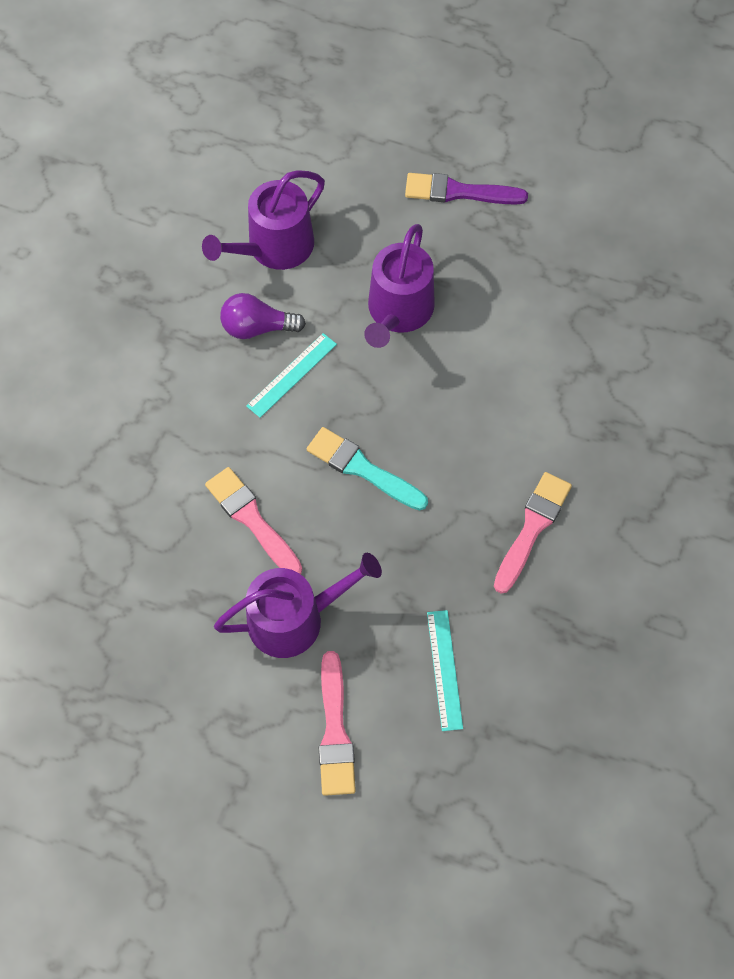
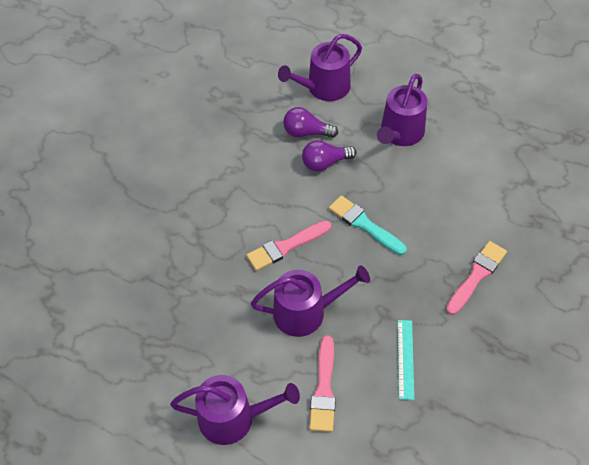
camera: 10 degrees right, 10 degrees down
pink brush [205,467,302,574] -> pink brush turned 90 degrees counterclockwise [246,221,331,271]
turquoise ruler [246,333,337,418] -> purple light bulb [302,140,356,171]
purple brush [405,173,528,205] -> none
none -> purple watering can [170,375,300,445]

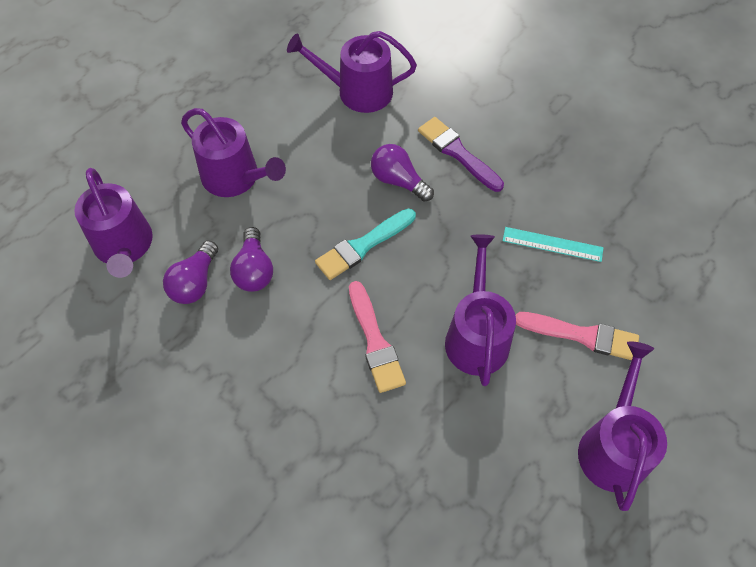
camera: 80 degrees left, 5 degrees up
pink brush [446,241,507,315] -> purple brush [418,117,504,192]
none -> purple watering can [287,31,417,113]
none -> purple light bulb [371,144,434,202]

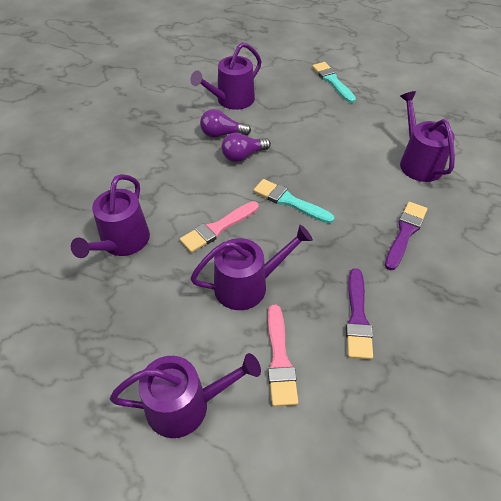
camera: 70 degrees right, 10 degrees down
purple watering can [181,108,286,197] -> purple watering can moved to [71,174,150,258]
purple light bulb [371,144,434,202] -> none
turquoise ruler [502,227,604,262] -> purple brush [346,268,373,360]
none -> turquoise brush [312,62,356,103]

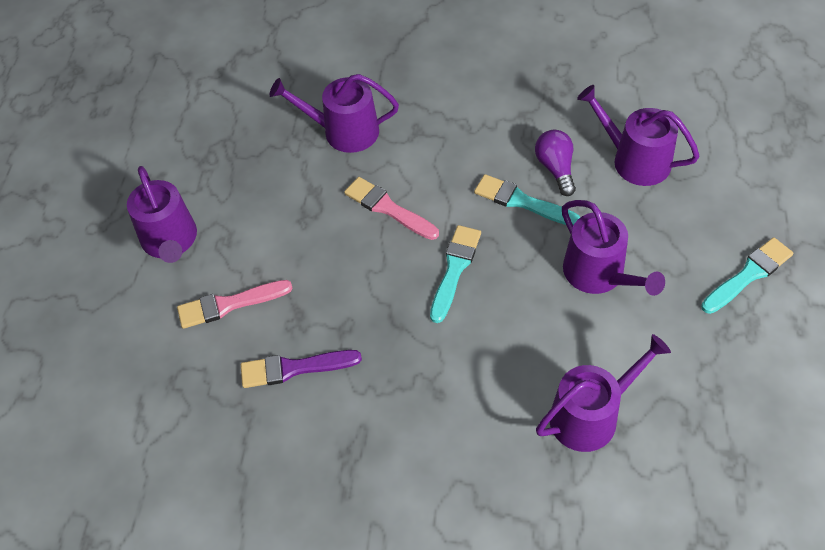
camera: 80 degrees right, 5 degrees up
purple watering can [191,225,313,310] -> purple watering can moved to [562,200,665,296]
purple light bulb [222,132,271,162] -> turquoise brush [474,174,580,226]
purple brush [385,202,427,270] -> none

